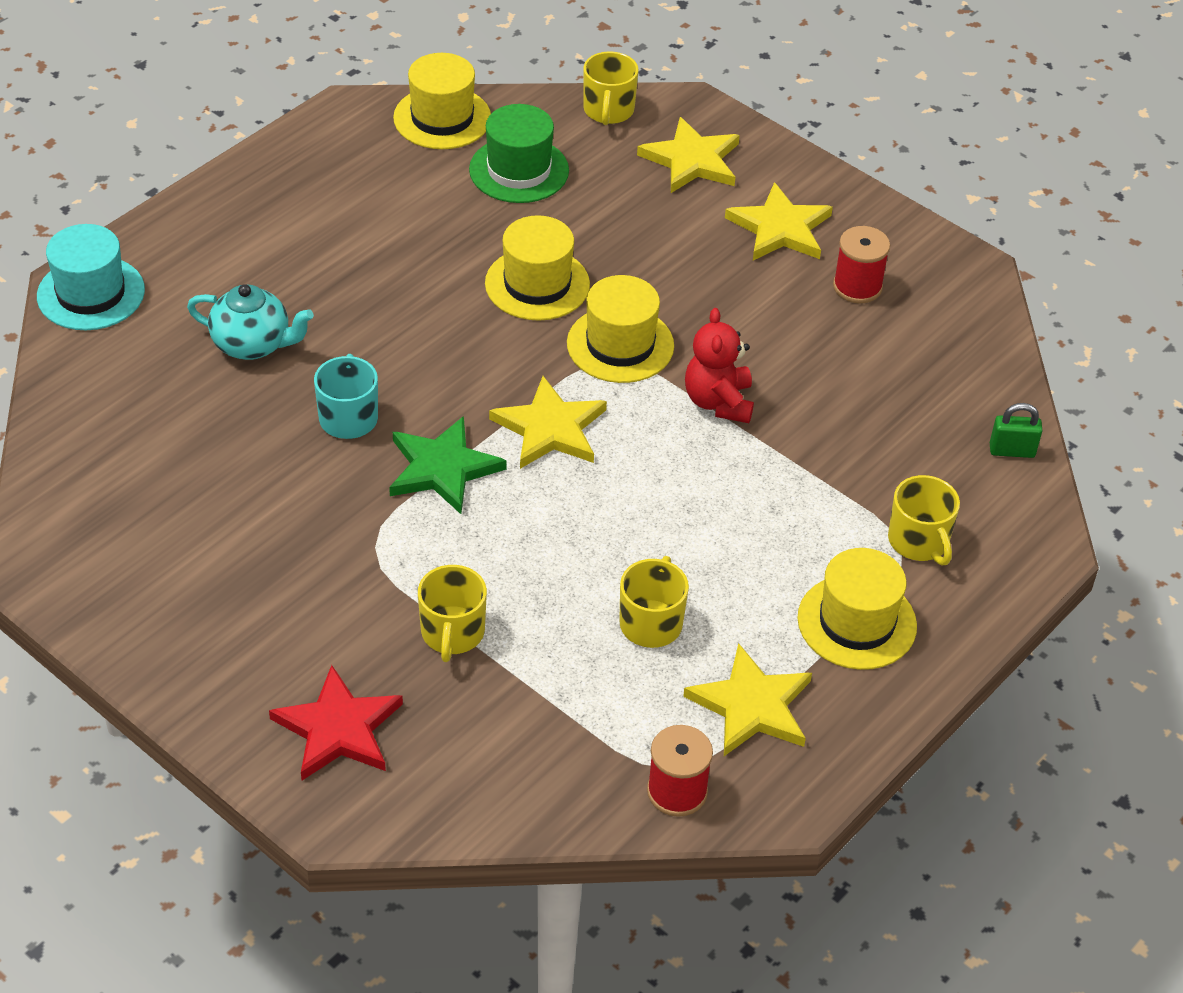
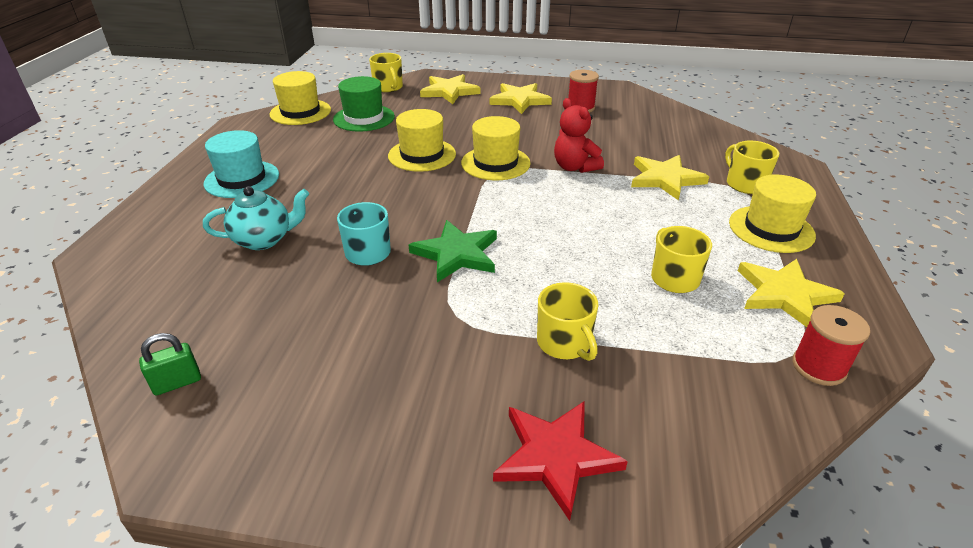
camera: 30 degrees left, 10 degrees down
turquoise hat [37,224,145,330] -> turquoise hat moved to [204,130,279,198]
yellow star [489,376,607,469] -> yellow star moved to [631,155,709,200]
yellow mug [888,475,960,565] -> yellow mug turned 150 degrees counterclockwise [725,140,779,194]
green padlock [990,403,1043,458] -> green padlock moved to [139,333,201,396]

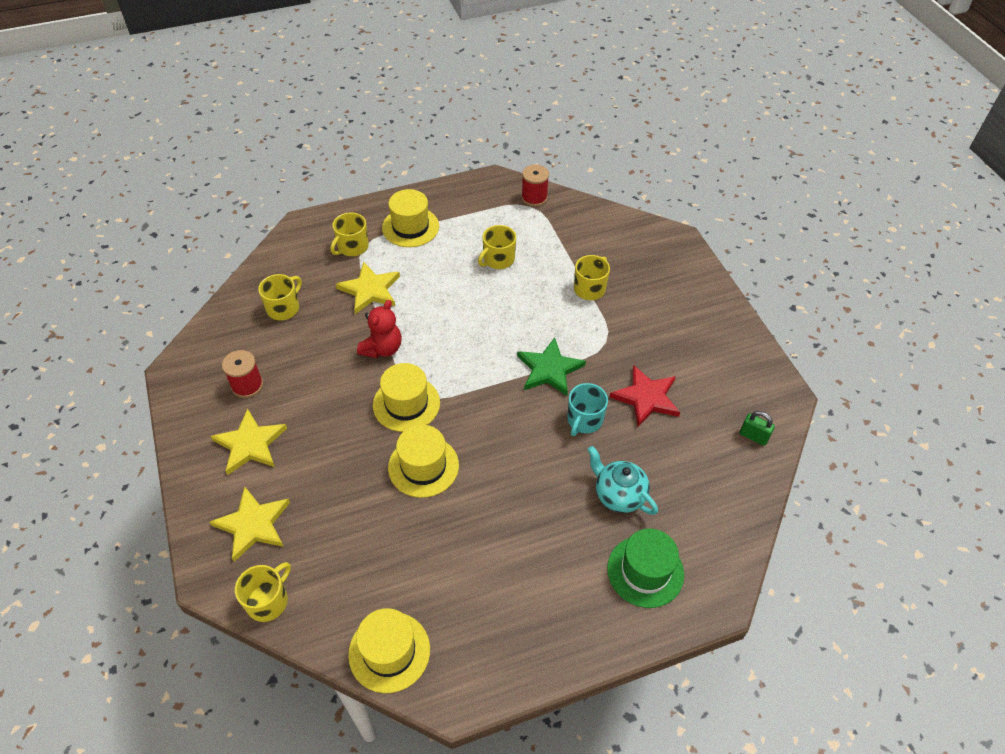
camera: 120 degrees left, 15 degrees up
turquoise hat [204,130,279,198] -> none
green hat [333,76,395,132] -> green hat moved to [607,529,684,608]
red star [493,401,628,521] -> red star moved to [610,365,680,427]
yellow star [738,259,845,327] -> none
none -> yellow mug [258,274,302,320]

